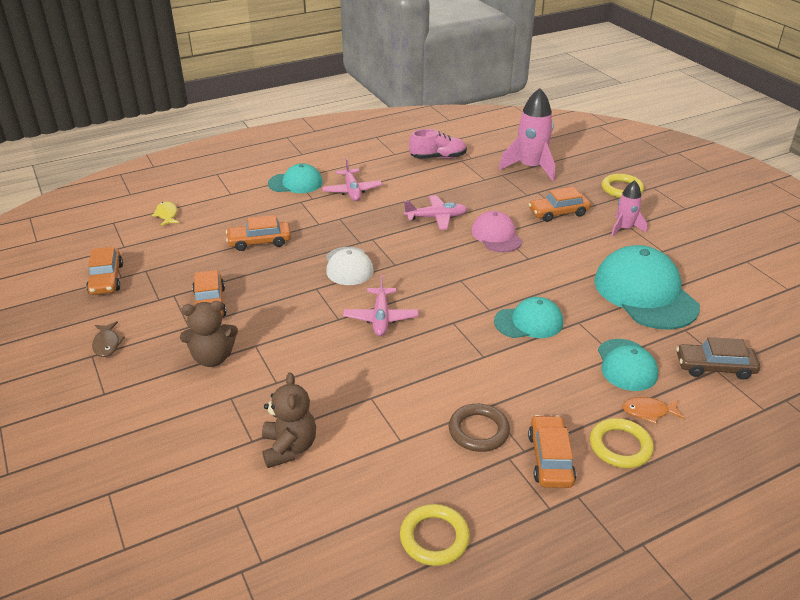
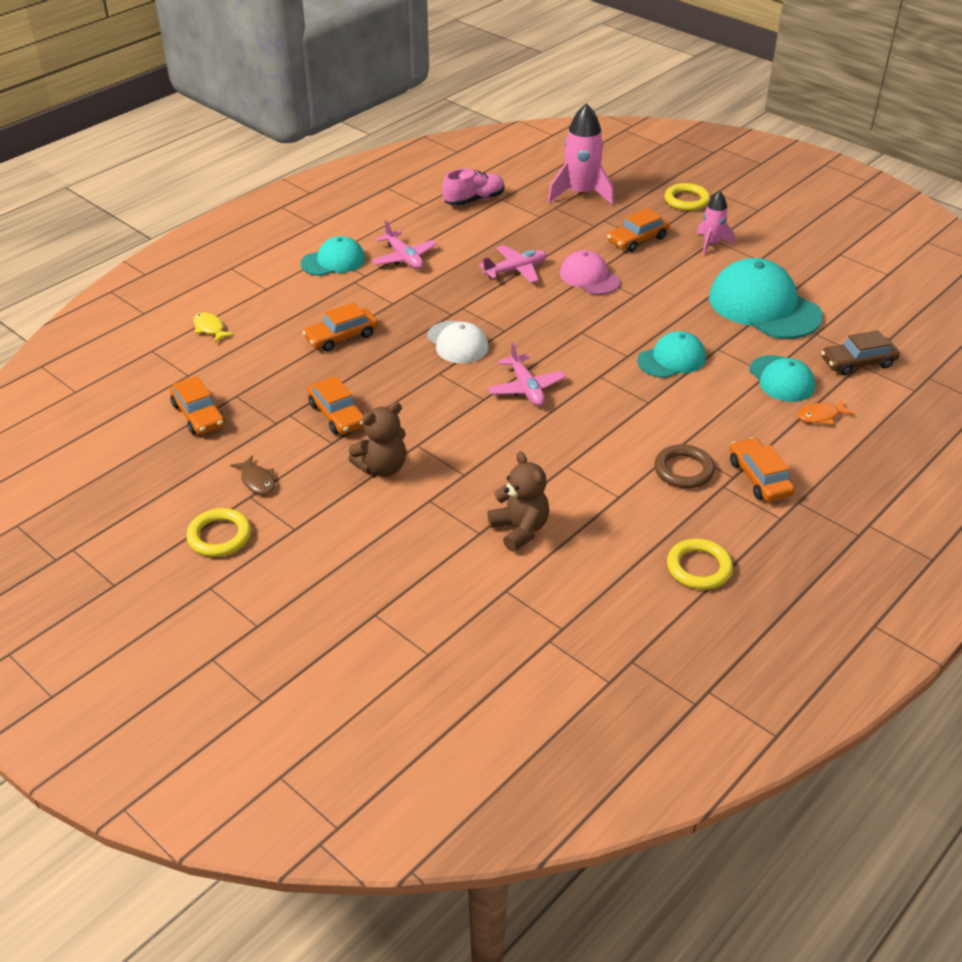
camera: 20 degrees left, 5 degrees up
yellow ring [590,418,654,468] -> yellow ring moved to [186,508,251,557]

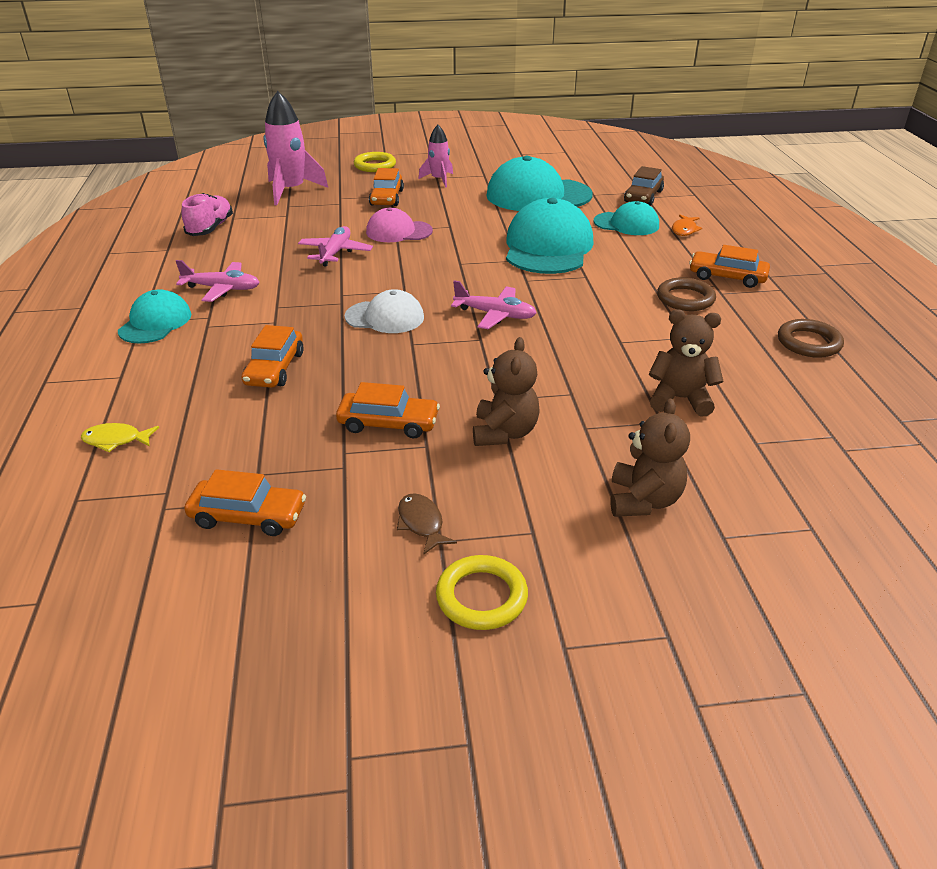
camera: 50 degrees left, 5 degrees down
brown fish [230,455,275,495] -> brown fish turned 120 degrees counterclockwise [397,493,457,554]
turquoise cap [637,331,706,378] -> turquoise cap [506,198,594,274], size x1.74
yellow ring [667,539,733,590] -> brown ring [778,319,844,358]
none -> brown teddy bear [610,399,690,517]

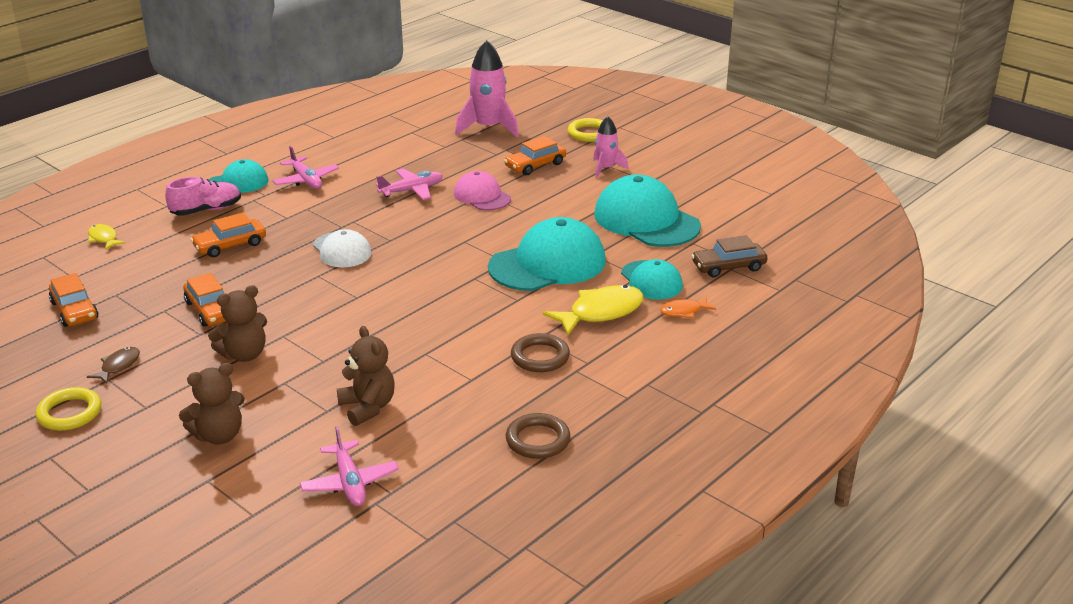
camera: 50 degrees right, 5 degrees down
pink shoe [182,193,233,236] -> pink shoe moved to [165,177,241,216]
pink plane [451,280,537,329] -> pink plane moved to [300,426,399,506]
orange car [689,245,770,288] -> none
none -> yellow fish [543,285,644,336]

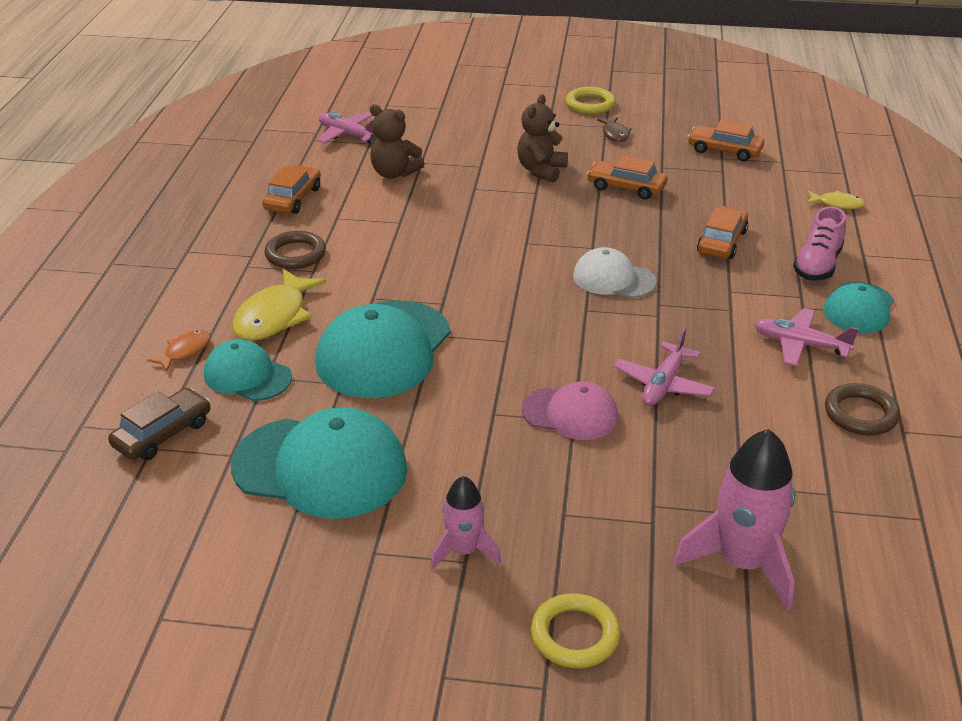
camera: 145 degrees right, 5 degrees up
brown teddy bear [179,363,245,444] -> none
orange car [504,136,566,175] -> orange car moved to [262,165,321,214]
brown ring [506,413,570,459] -> brown ring moved to [825,383,900,435]

